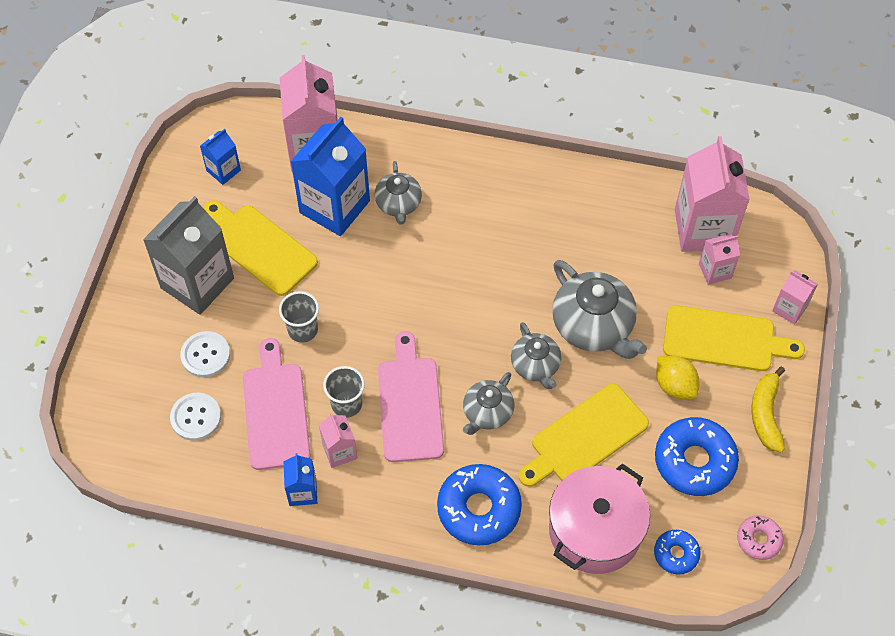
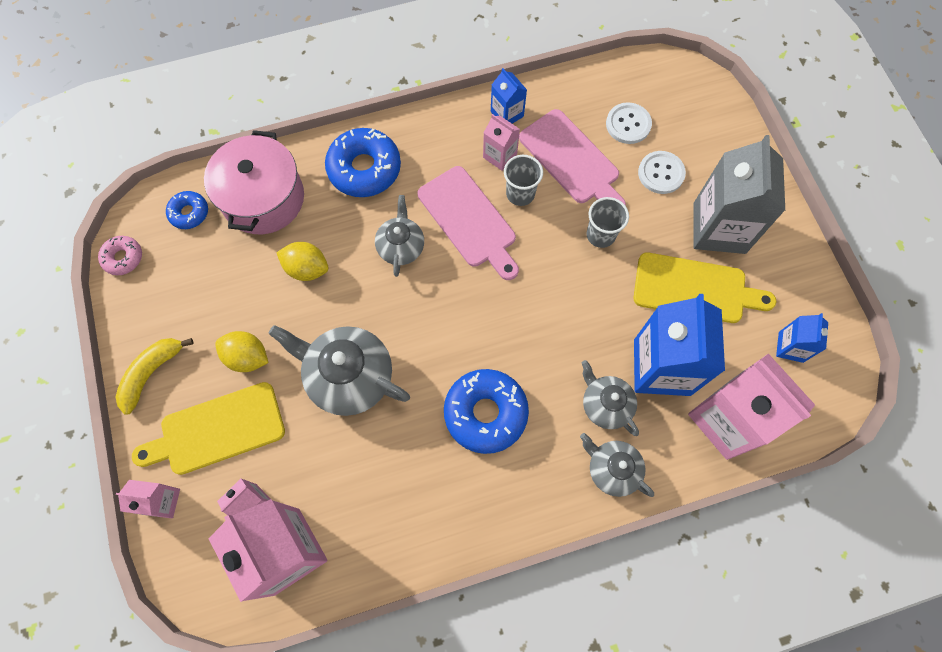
camera: 150 degrees right, 10 degrees up
grey teapot [511,322,561,389] -> grey teapot moved to [580,433,654,497]
yellow cutting board [518,384,649,487] -> yellow lemon [276,242,329,281]
blue donut [655,417,739,496] -> blue donut moved to [444,369,529,454]
yellow banana [752,366,785,452] -> yellow banana turned 120 degrees counterclockwise [116,338,194,415]

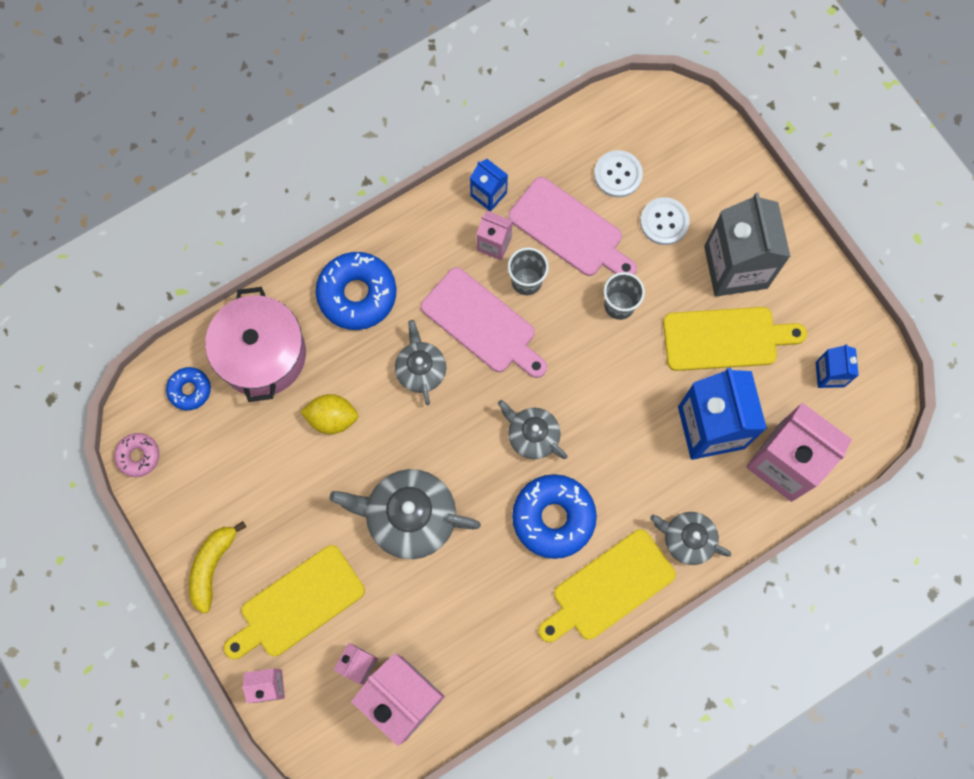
camera: 15 degrees left, 5 degrees up
yellow lemon [215,331,268,372] -> none
grey teapot [582,360,639,436] -> grey teapot moved to [498,400,567,459]
none -> yellow cutting board [538,529,676,642]

